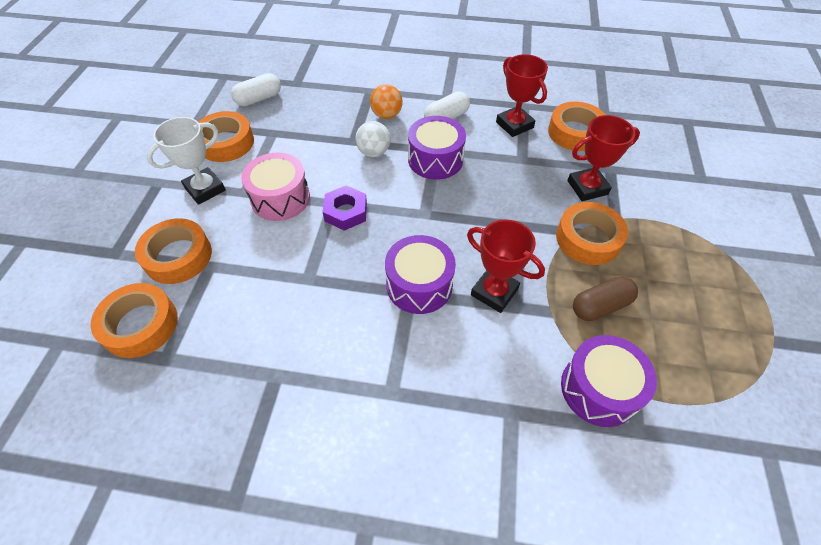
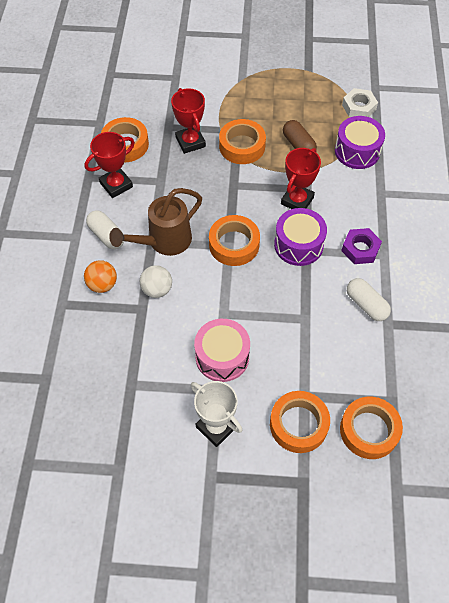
camera: 95 degrees left, 5 degrees up
orange tape [198,111,254,162] -> orange tape moved to [209,215,260,266]
white capsule [231,73,281,106] -> white capsule moved to [347,278,391,321]
purple nut [323,185,367,231] -> purple nut moved to [341,228,382,264]
purple drum [408,116,466,180] -> brown watering can [109,188,202,256]
none -> white nut [342,88,378,117]

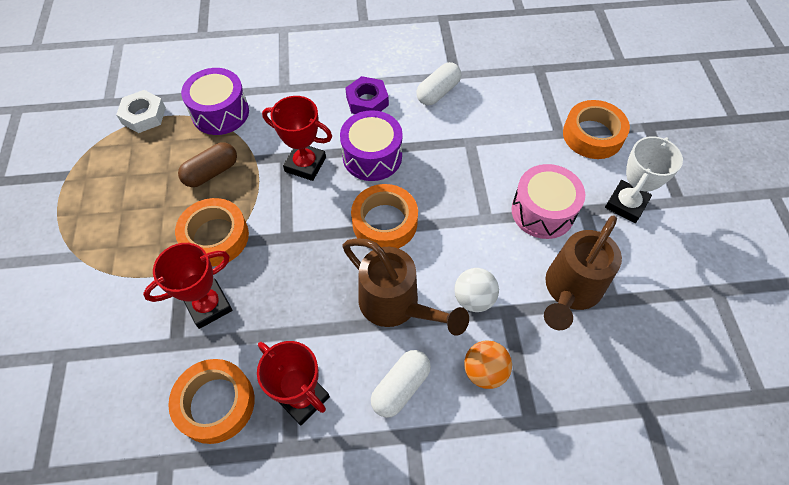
camera: 100 degrees left, 0 degrees up
orange tape [340,397,403,459] -> none
none -> brown watering can [544,216,622,330]

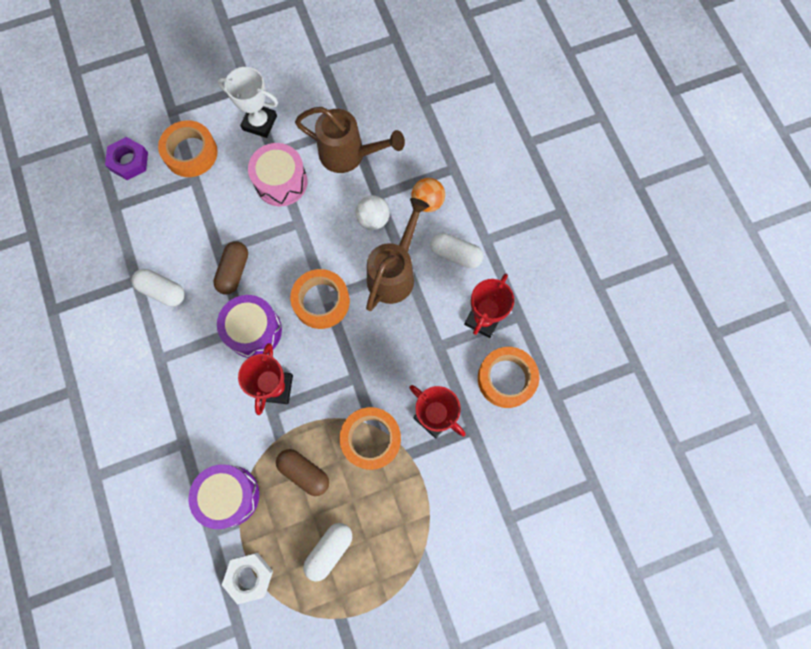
camera: 105 degrees left, 15 degrees up
purple nut [345,76,389,114] -> purple nut moved to [105,137,148,180]
none -> brown capsule [213,241,248,295]
none -> white capsule [303,523,352,582]

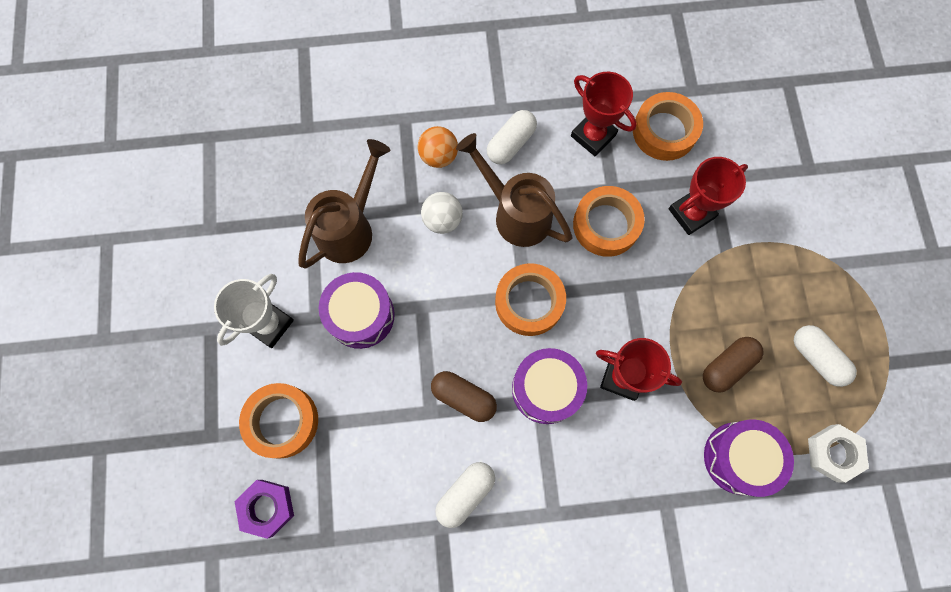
camera: 75 degrees left, 0 degrees up
pink drum [248,143,308,206] -> purple drum [319,272,395,349]
orange tape [340,407,401,470] -> orange tape moved to [573,186,645,257]

